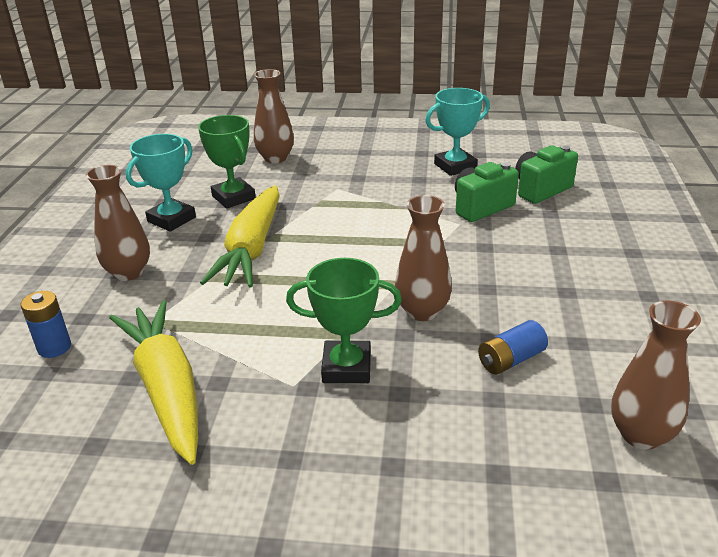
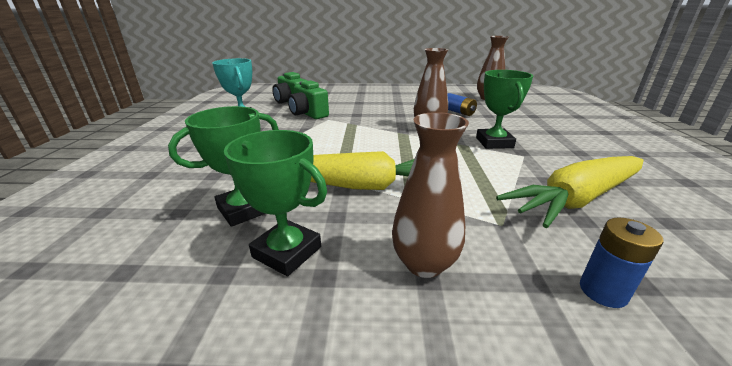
camera: 95 degrees left, 5 degrees down
turquoise trophy [126,134,196,232] -> green trophy [224,130,327,276]
brown vase [254,69,294,163] -> none

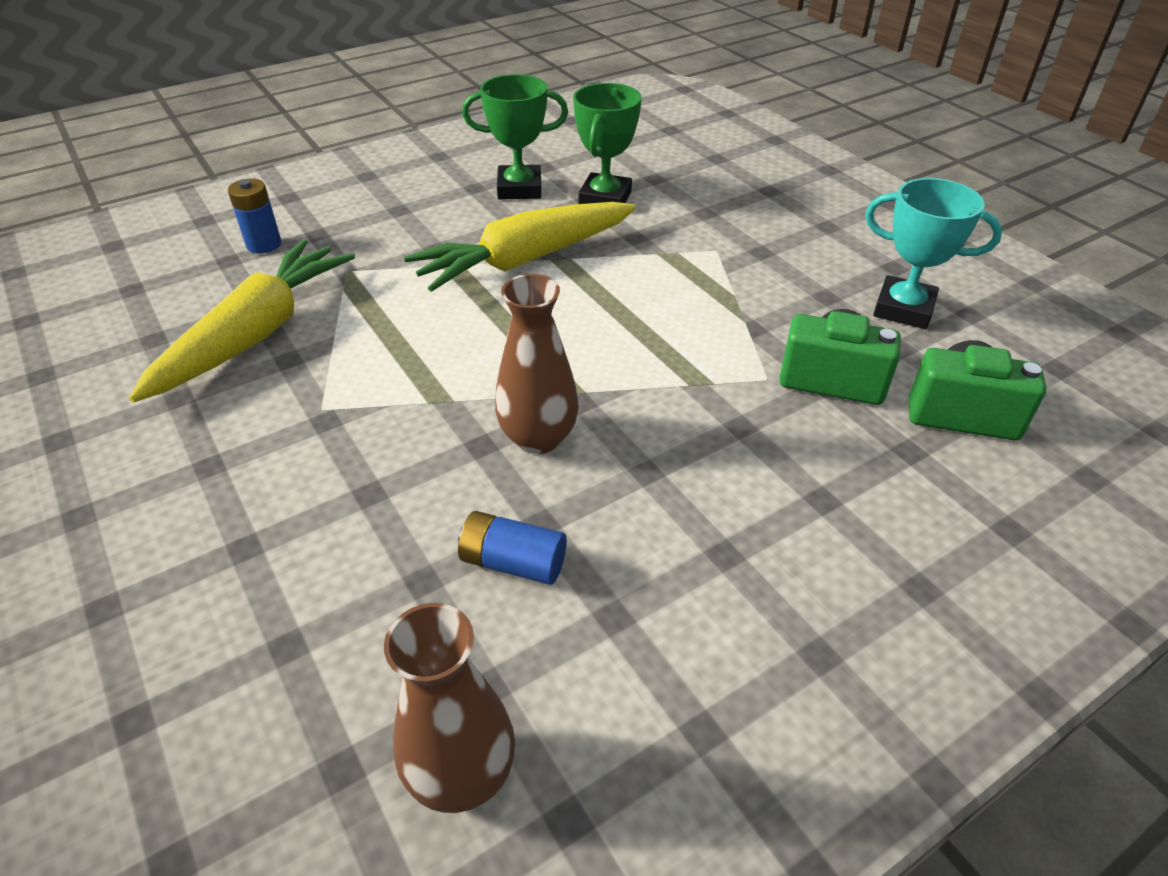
camera: 145 degrees right, 15 degrees up
brown vase [392,112,469,278] -> none
green trophy [476,70,533,149] -> none

